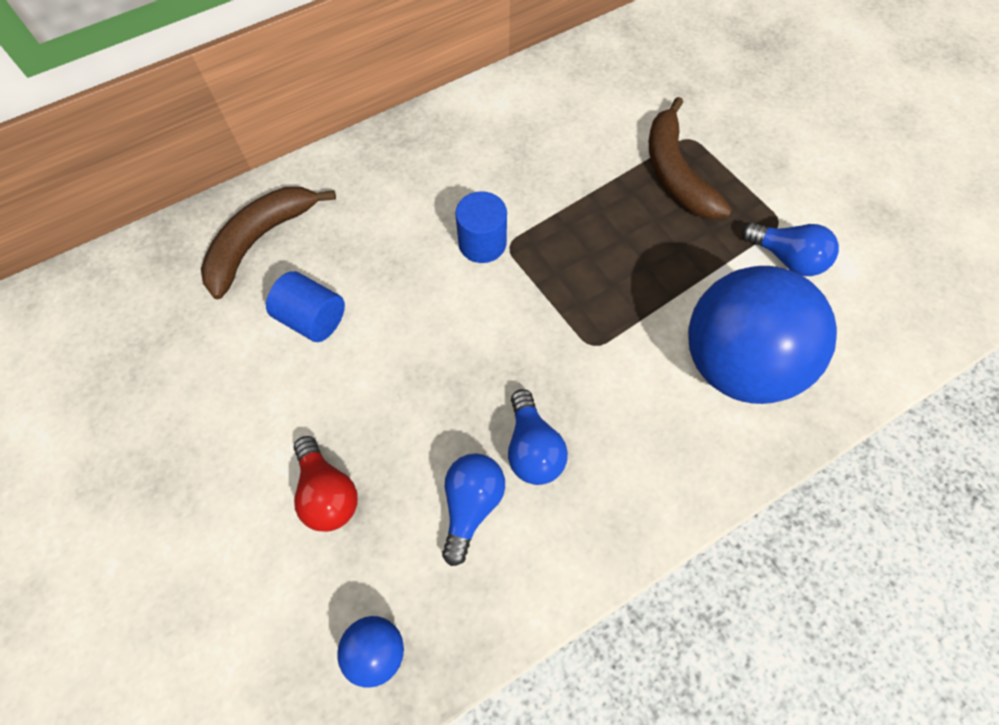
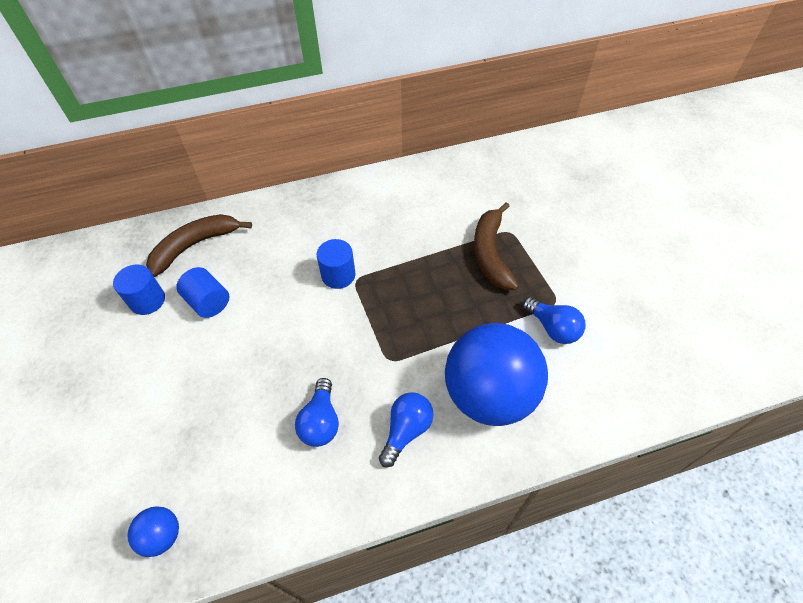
camera: 15 degrees right, 10 degrees down
red light bulb [293,436,358,532] -> none
blue light bulb [442,453,505,566] -> blue light bulb moved to [379,392,433,467]
none -> blue cylinder [113,265,165,315]

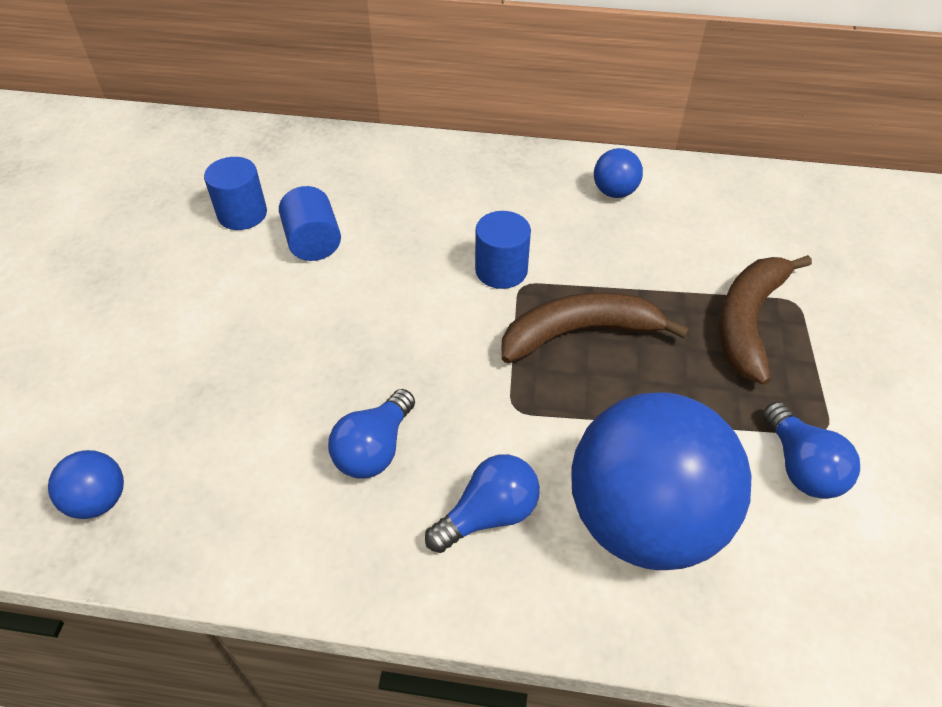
camera: 25 degrees right, 5 degrees down
brown banana [146,214,252,277] -> brown banana moved to [502,292,689,363]
none -> blue ball [594,148,643,198]

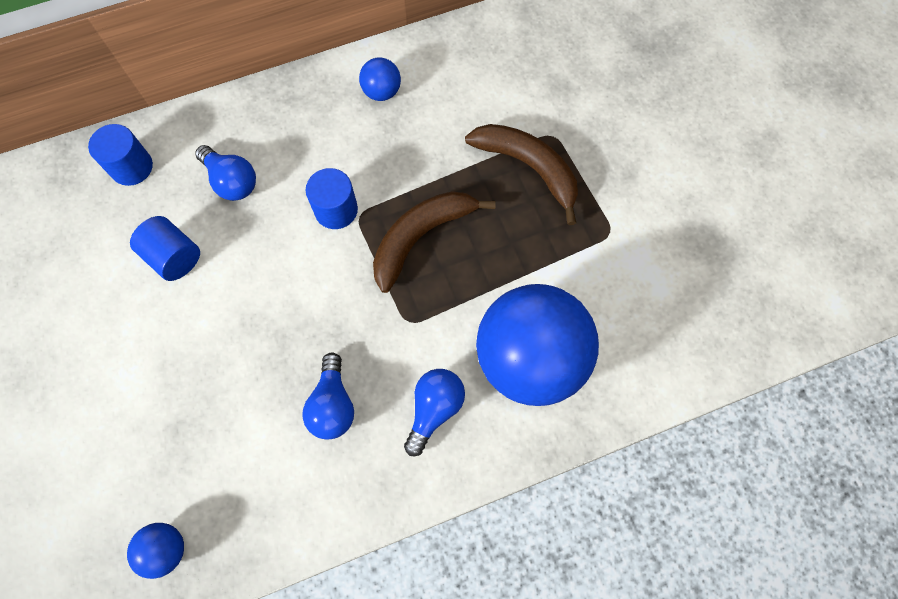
camera: 30 degrees left, 20 degrees up
blue cylinder [204,157,267,230] -> blue cylinder moved to [88,124,153,186]
brown banana [719,255,812,385] -> brown banana turned 135 degrees clockwise [465,124,578,225]
blue light bulb [763,402,860,499] -> blue light bulb moved to [195,145,256,201]

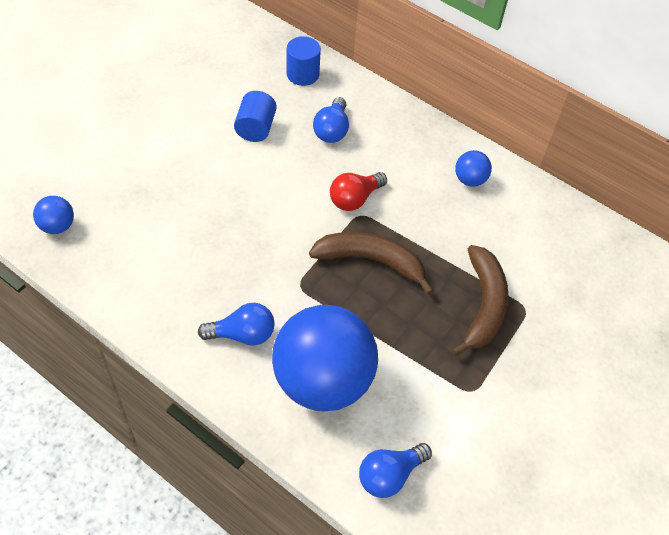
camera: 55 degrees right, 15 degrees down
blue light bulb [302,353,354,440] -> blue light bulb moved to [359,443,432,498]
blue cylinder [306,168,358,229] -> red light bulb [330,172,387,211]

